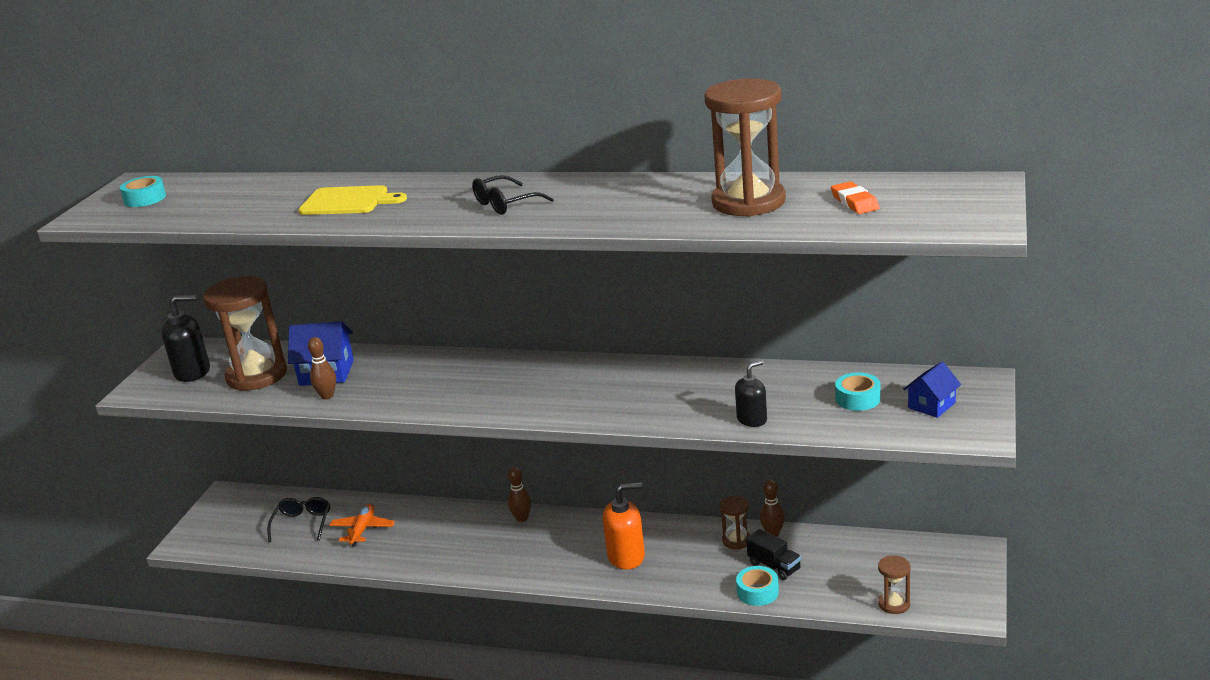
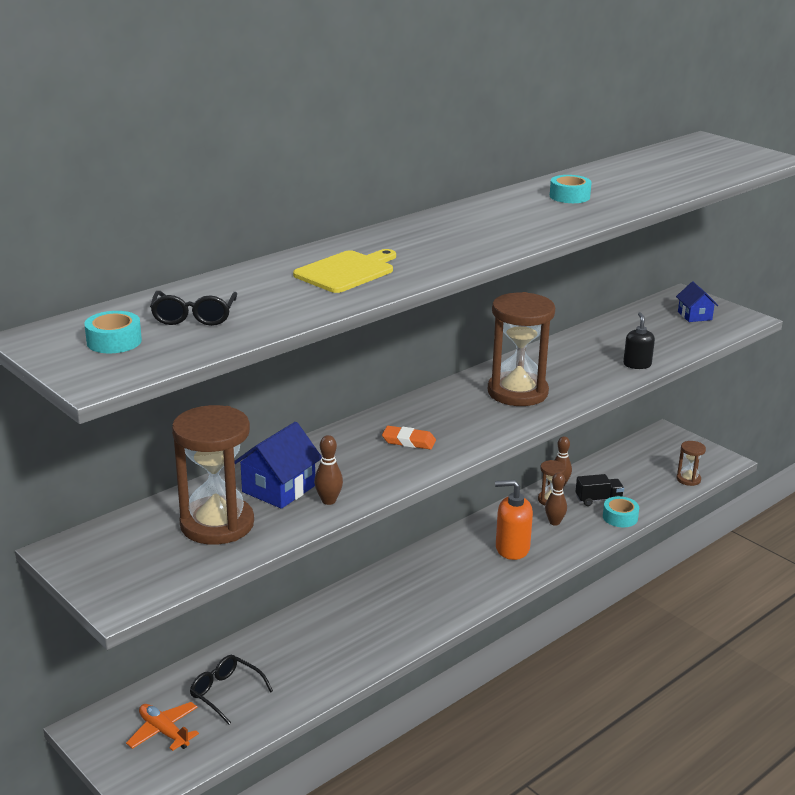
camera: 60 degrees left, 0 degrees up
black soap dispenser [162,294,210,382] -> none
orange plane [329,504,395,547] -> orange plane moved to [126,702,199,751]
black glasses [472,175,554,215] -> black glasses moved to [150,291,237,326]
brown bowling pin [508,467,531,522] -> brown bowling pin moved to [545,473,567,526]
orange soap dispenser [603,482,645,570] -> orange soap dispenser turned 105 degrees counterclockwise [495,480,533,560]
brown hourglass [704,78,786,217] -> brown hourglass moved to [488,292,555,406]
orange eraser [831,181,880,214] -> orange eraser moved to [382,426,436,450]
turquoise tape [835,372,881,411] -> turquoise tape moved to [550,175,592,203]

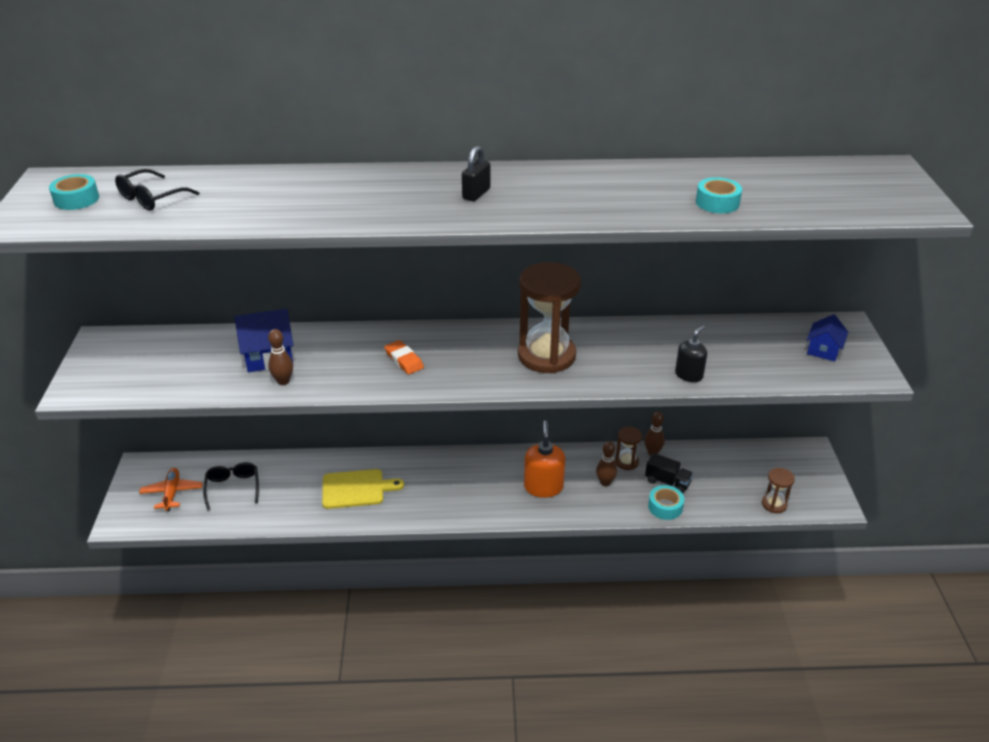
camera: 40 degrees right, 10 degrees up
brown hourglass [172,405,254,545] -> none
yellow cutting board [293,249,396,293] -> yellow cutting board moved to [322,469,404,509]
orange soap dispenser [495,480,533,560] -> orange soap dispenser turned 45 degrees clockwise [524,421,565,498]
turquoise tape [550,175,592,203] -> turquoise tape moved to [696,177,742,213]
none -> black padlock [462,146,490,201]

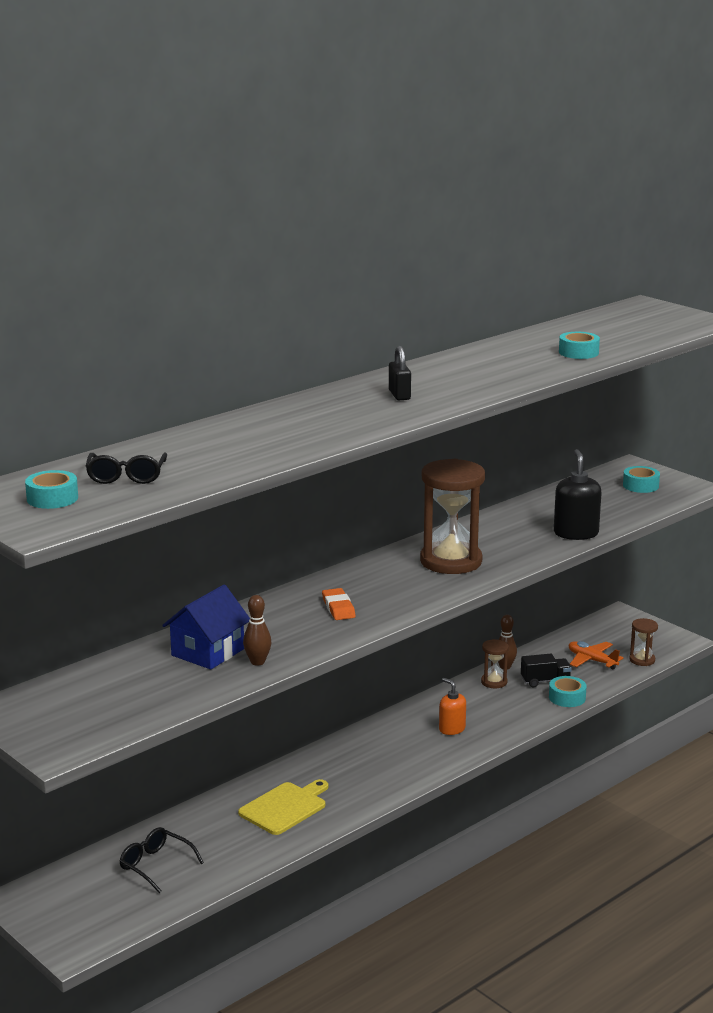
camera: 40 degrees left, 15 degrees down
orange plane [139,468,203,511] -> orange plane moved to [569,641,623,669]
orange eraser [384,340,424,374] -> orange eraser turned 60 degrees clockwise [322,588,356,620]
orange soap dispenser [524,421,565,498] -> orange soap dispenser [439,678,466,735], size x0.65
brown bowling pin [596,441,617,487] -> none
black soap dispenser [675,326,707,382] -> black soap dispenser [554,449,601,540], size x1.55
blue house [807,314,848,361] -> turquoise tape [623,466,660,493]

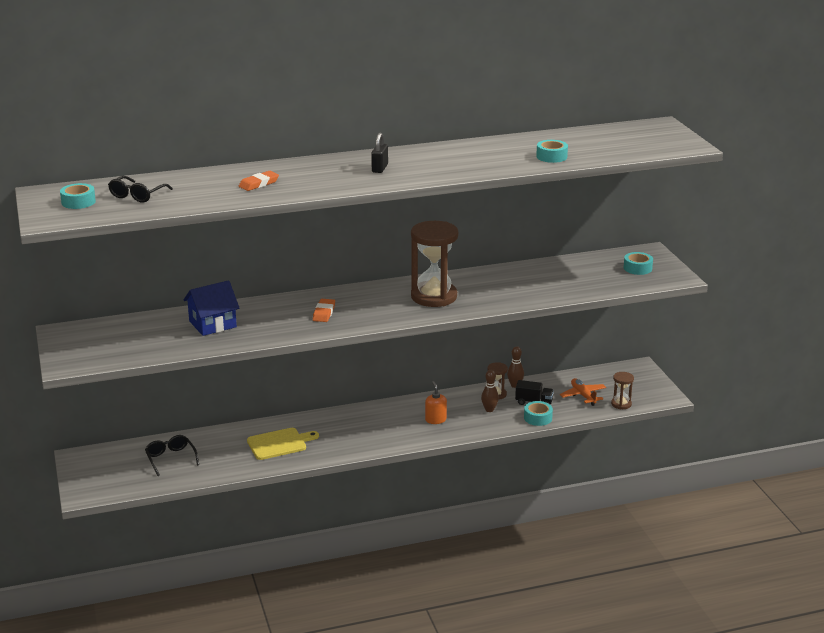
camera: 25 degrees right, 5 degrees up
brown bowling pin [243,595,272,666] -> brown bowling pin moved to [481,370,499,412]
black soap dispenser [554,449,601,540] -> none
none -> orange eraser [239,171,279,191]

